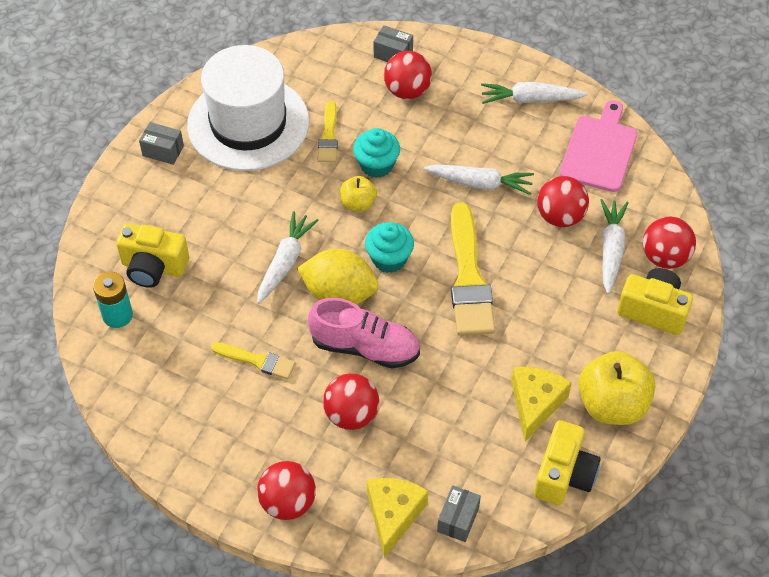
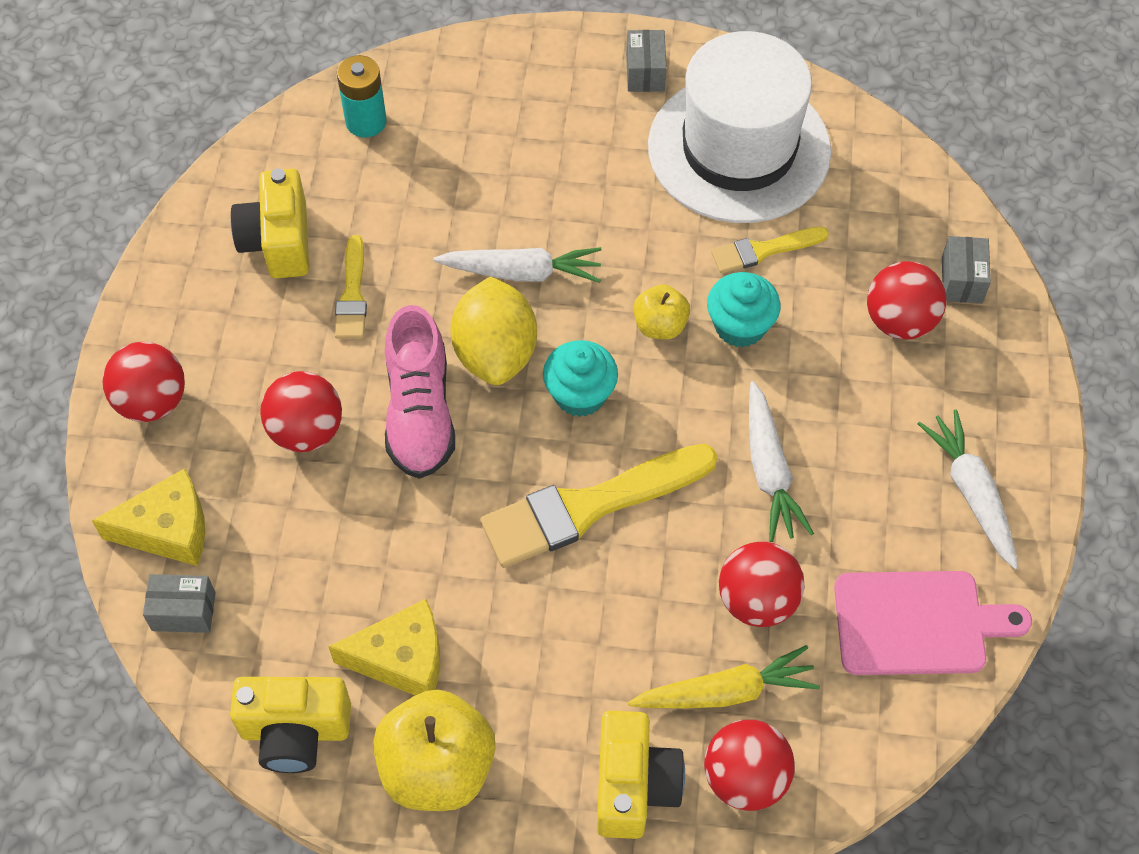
camera: 70 degrees right, 5 degrees up
yellow camera [116,224,189,288] -> yellow camera moved to [231,168,309,278]
white carrot [601,199,628,294] -> yellow carrot [628,645,820,709]

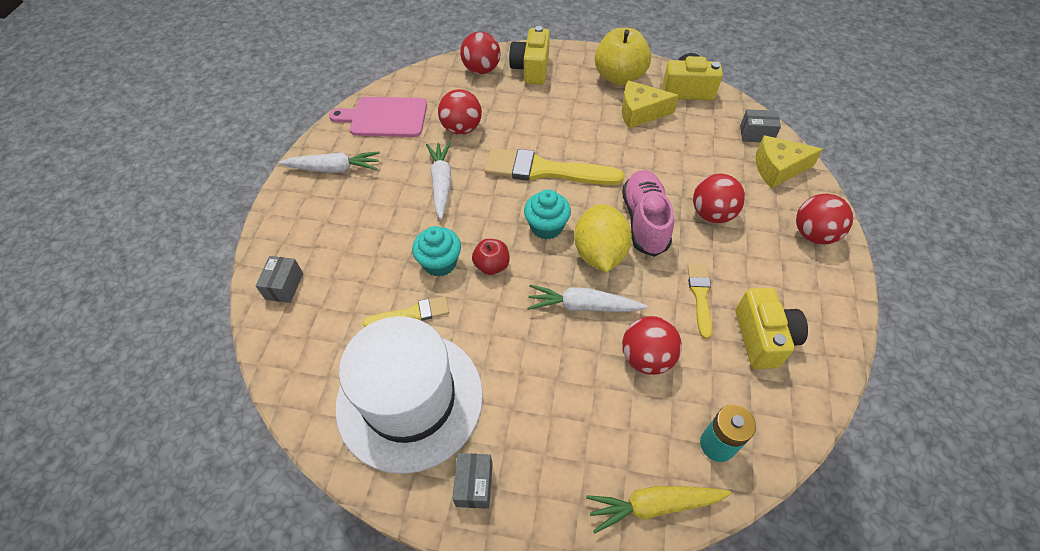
camera: 175 degrees left, 5 degrees down
yellow brush [480,444,718,568] -> yellow brush turned 150 degrees counterclockwise [485,148,624,185]
yellow carrot [628,645,820,709] -> yellow carrot moved to [586,486,732,534]
yellow apple [633,284,690,339] -> red apple [472,239,509,275]
red ball [867,261,946,340] -> red ball moved to [622,316,682,375]
white carrot [918,409,1018,570] -> white carrot turned 75 degrees counterclockwise [279,152,380,173]

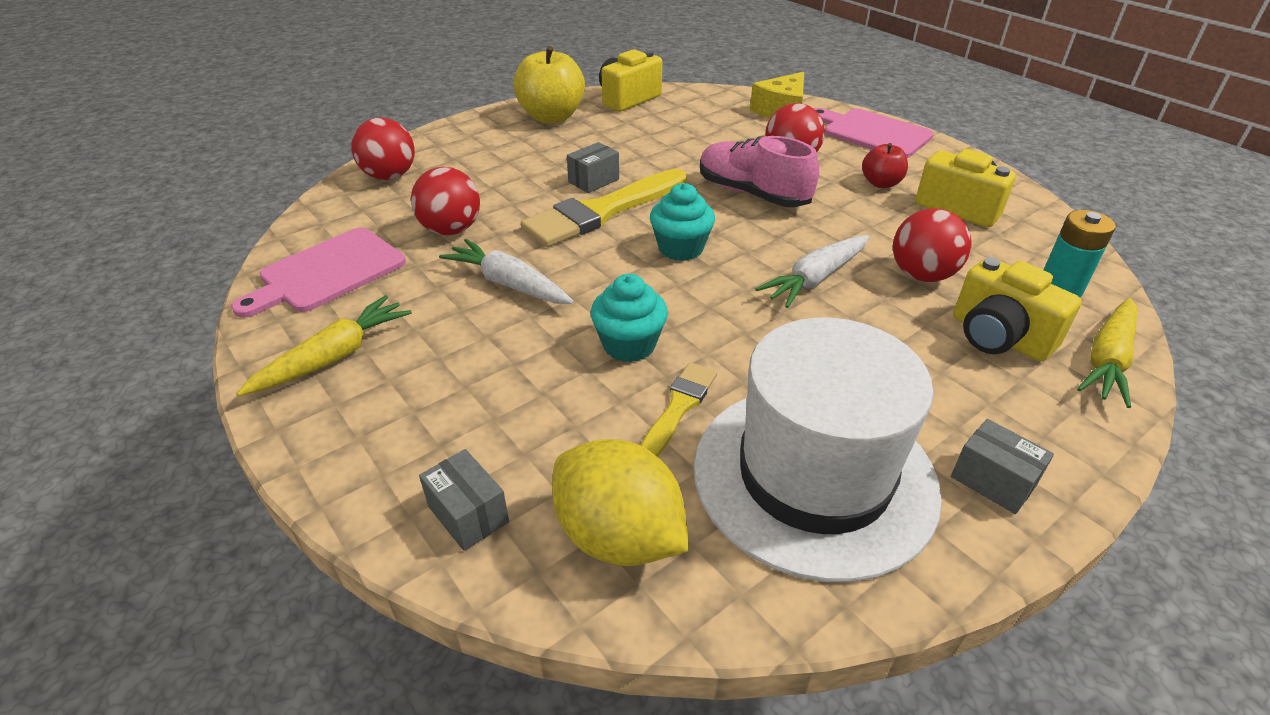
camera: 50 degrees left, 15 degrees down
white carrot [279,152,380,173] -> yellow carrot [236,295,412,396]
red apple [472,239,509,275] -> red apple moved to [862,143,908,188]
yellow camera [509,26,550,84] -> yellow camera moved to [953,257,1082,361]
yellow lemon [574,204,632,272] -> yellow lemon moved to [552,439,689,566]
yellow cheese [622,80,679,129] -> none
yellow brush [688,264,712,339] -> none
grey box [740,109,781,142] -> grey box moved to [567,142,619,193]
red ball [796,193,853,244] -> pink cutting board [813,108,934,158]

